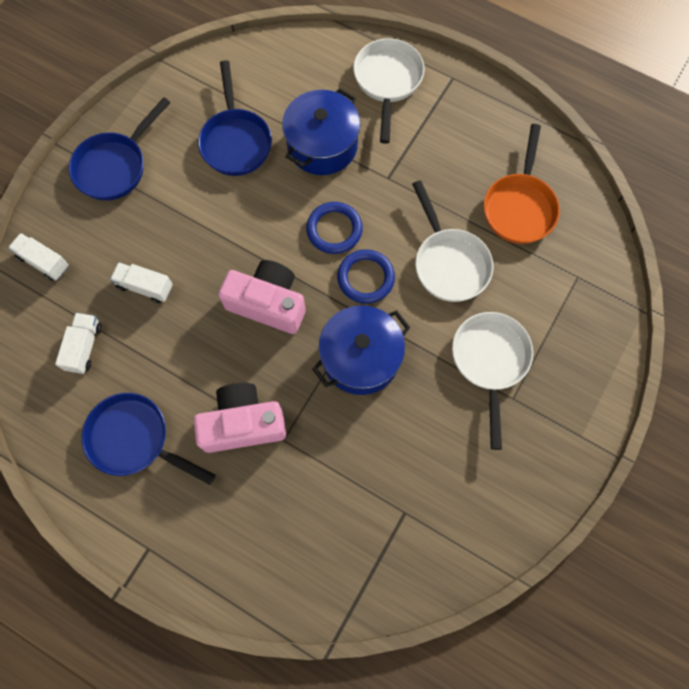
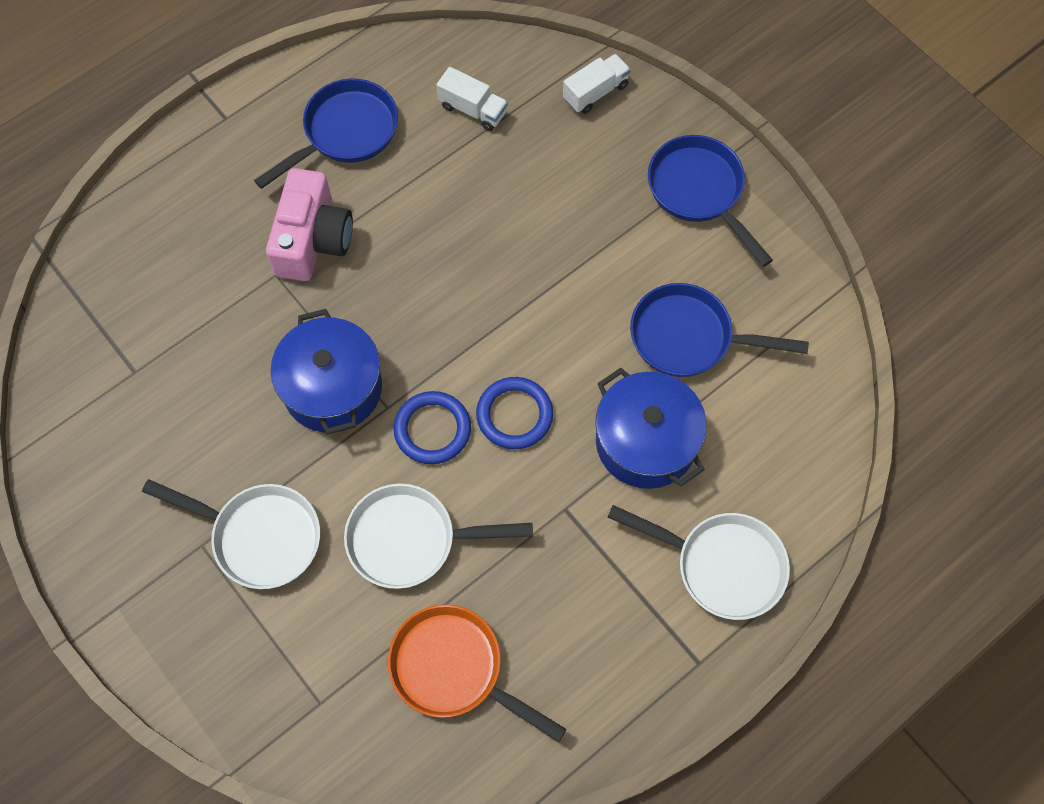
camera: 110 degrees right, 5 degrees down
white truck [110,262,173,303] -> none
pink camera [218,260,306,334] -> none

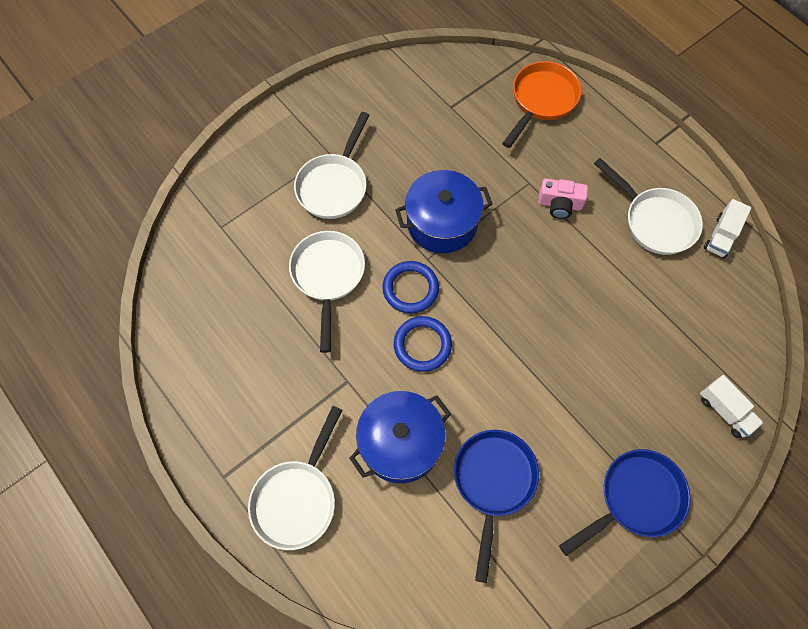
camera: 90 degrees right, 0 degrees up
blue pan [254,78,398,189] -> white pan [594,158,703,255]
pink camera [266,168,353,281] -> pink camera [538,178,588,219], size x0.61
orange pan [388,604,567,742] -> orange pan moved to [502,61,581,148]
white truck [436,67,508,131] -> white truck moved to [704,199,751,258]

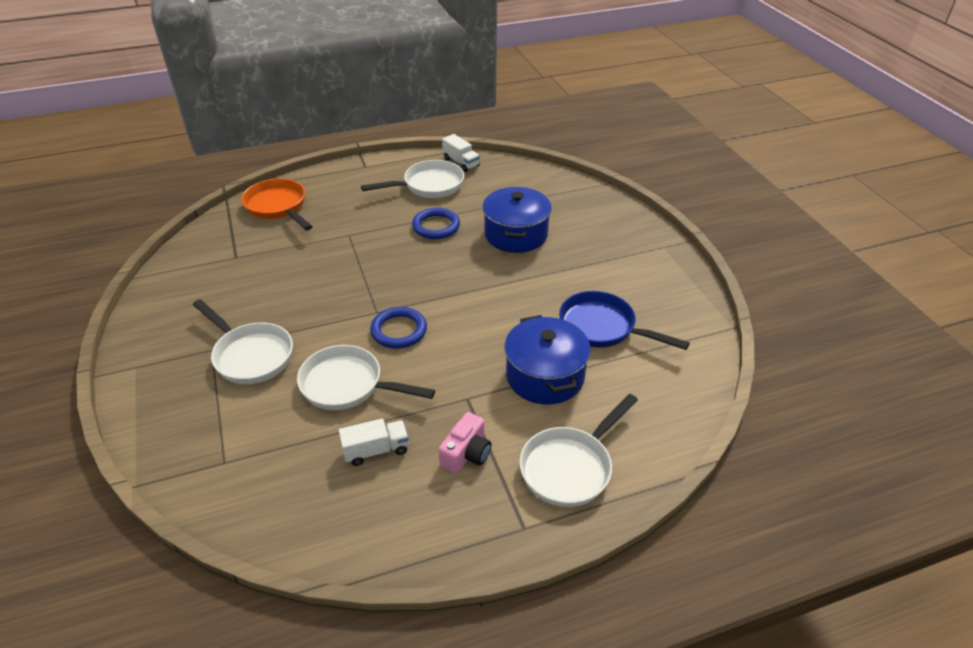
camera: 70 degrees left, 25 degrees down
white pan [248,406,342,550] -> white pan turned 90 degrees clockwise [519,394,638,507]
blue ring [394,316,452,372] -> blue ring moved to [412,208,460,239]
blue pot [395,170,493,253] -> blue pot moved to [483,187,552,253]
pink camera [538,178,588,219] -> pink camera moved to [439,412,492,473]
blue pan [559,449,691,556] -> none
white truck [700,375,763,438] -> white truck moved to [339,418,409,466]

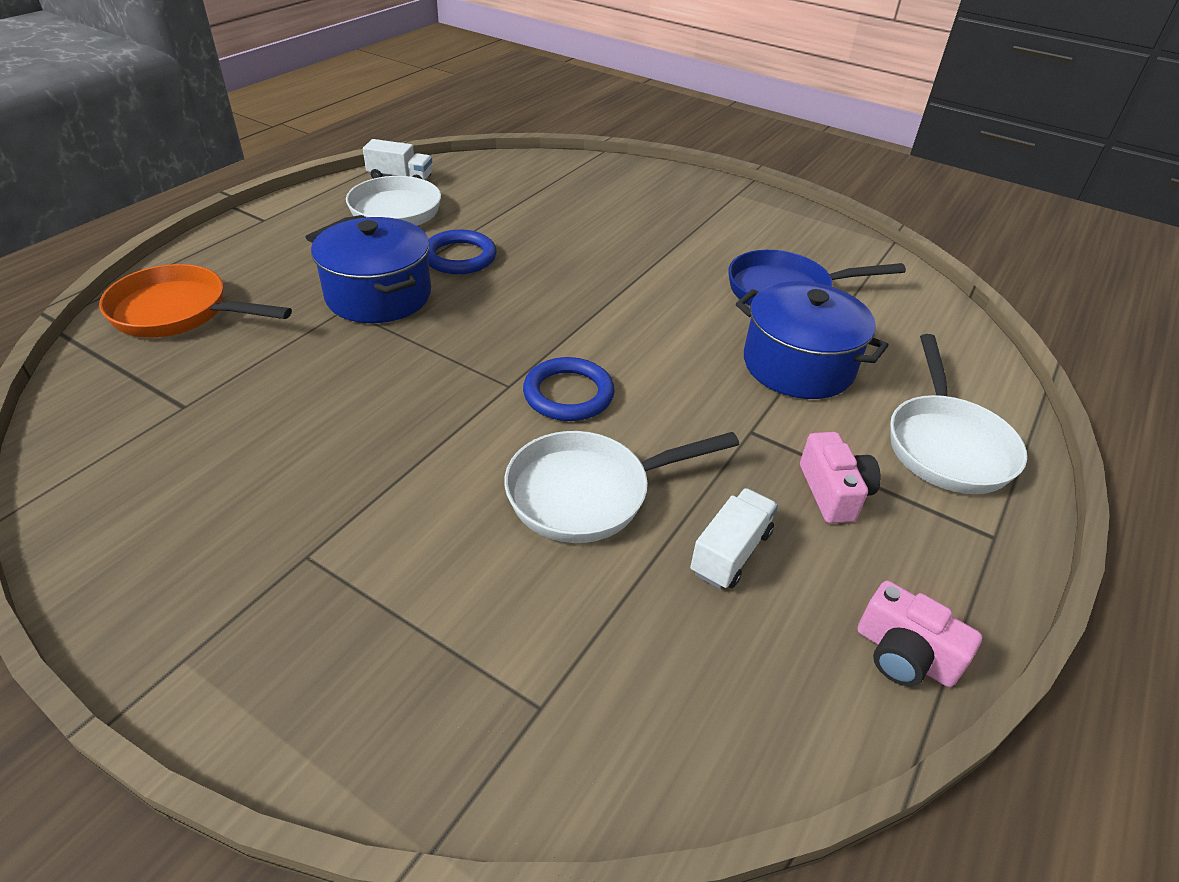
camera: 40 degrees left, 0 degrees up
white pan [193,299,293,384] -> none
blue pot [483,187,552,253] -> blue pot moved to [311,217,431,323]
none -> pink camera [857,581,982,687]

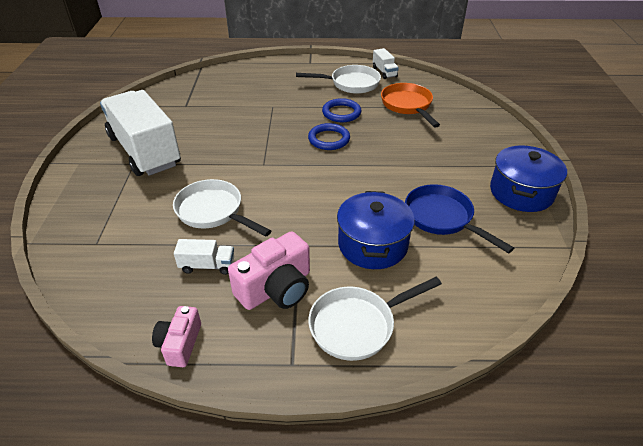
camera: 60 degrees right, 0 degrees up
orange pan [99,264,292,338] -> orange pan moved to [381,83,440,128]
blue pot [311,217,431,323] -> blue pot moved to [490,145,567,212]
blue ring [523,357,615,421] -> blue ring moved to [308,123,350,150]
pink camera [800,432,881,523] -> pink camera [228,231,310,310], size x1.63
none -> white truck [100,90,181,176]

